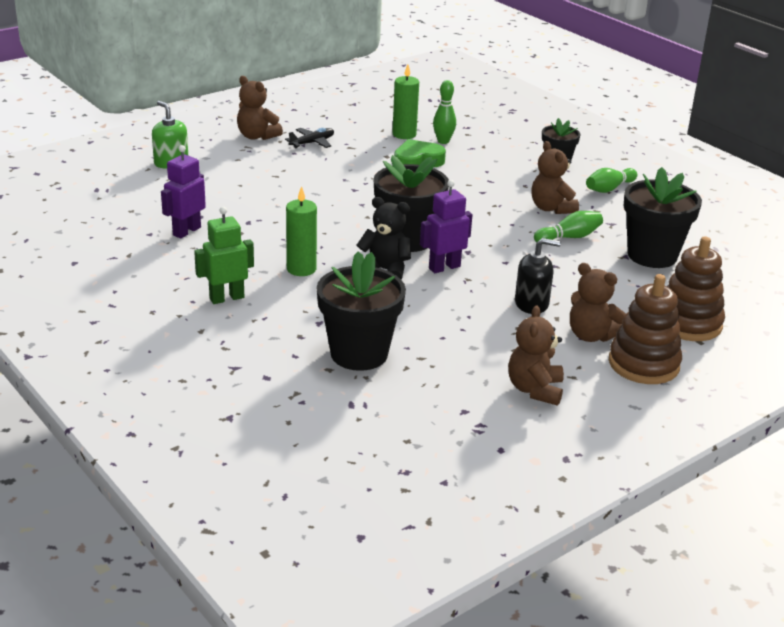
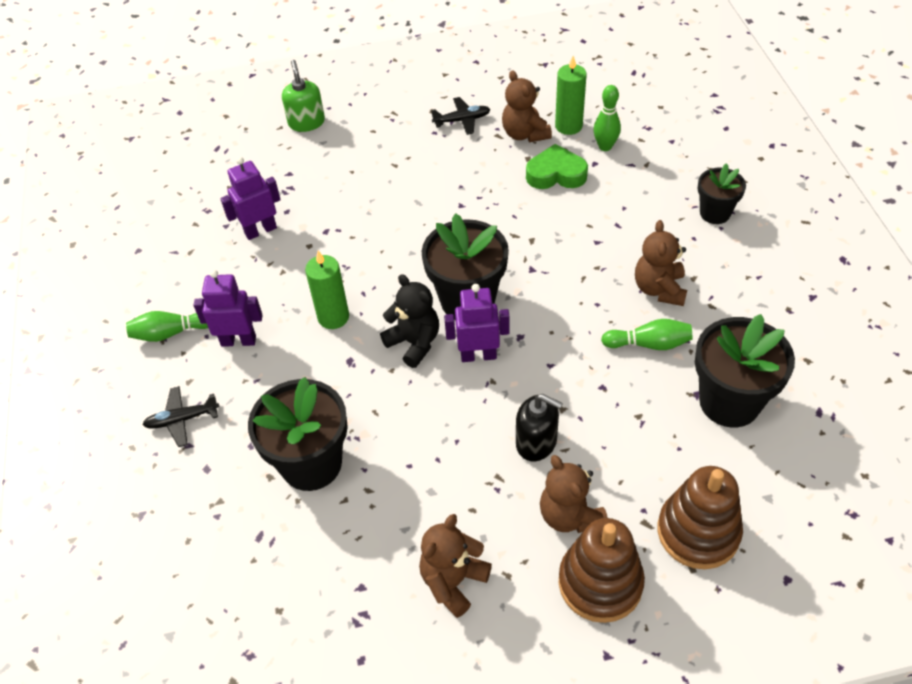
camera: 30 degrees right, 20 degrees up
green robot [194,207,254,304] -> purple robot [194,270,263,347]
brown teddy bear [237,76,283,140] -> brown teddy bear moved to [502,70,552,142]
green bowling pin [586,168,637,193] -> green bowling pin moved to [126,311,208,342]
none -> black plane [143,386,219,447]

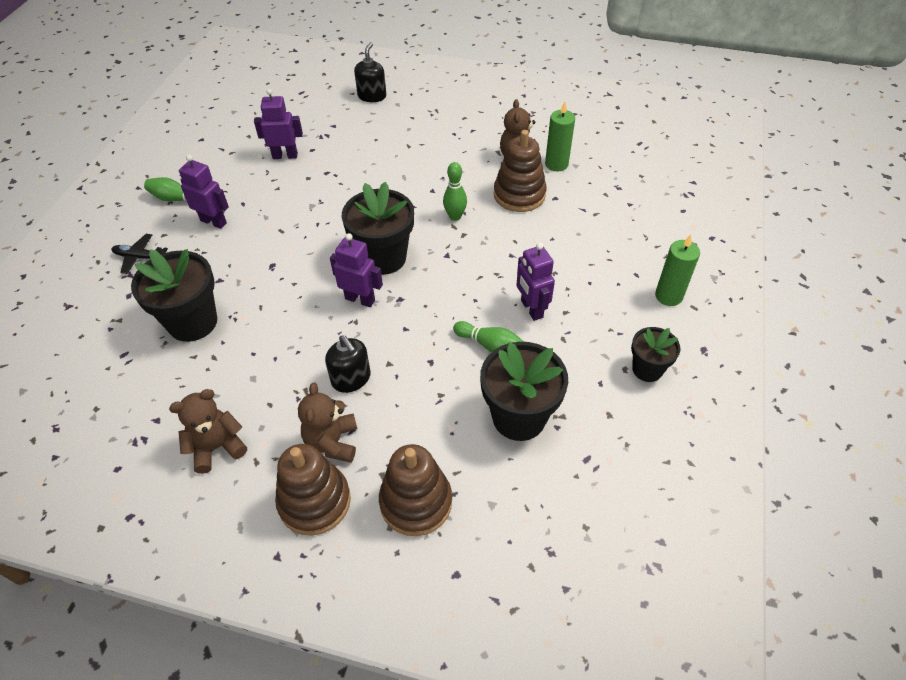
camera: 25 degrees right, 0 degrees up
green soap dispenser [282,60,325,132] -> black soap dispenser [354,42,386,102]
green candle [305,251,349,329] -> green candle moved to [655,235,700,306]
black teddy bear [380,274,439,368] -> none
black plane [431,97,491,135] -> none
green heart [526,144,588,189] -> brown stacking toy [494,130,547,212]
green bowling pin [593,85,621,151] -> green bowling pin moved to [443,162,467,221]
brown teddy bear [635,220,687,306] -> purple robot [516,243,555,321]
black flower pot [698,163,746,224] -> black flower pot moved to [631,327,680,382]

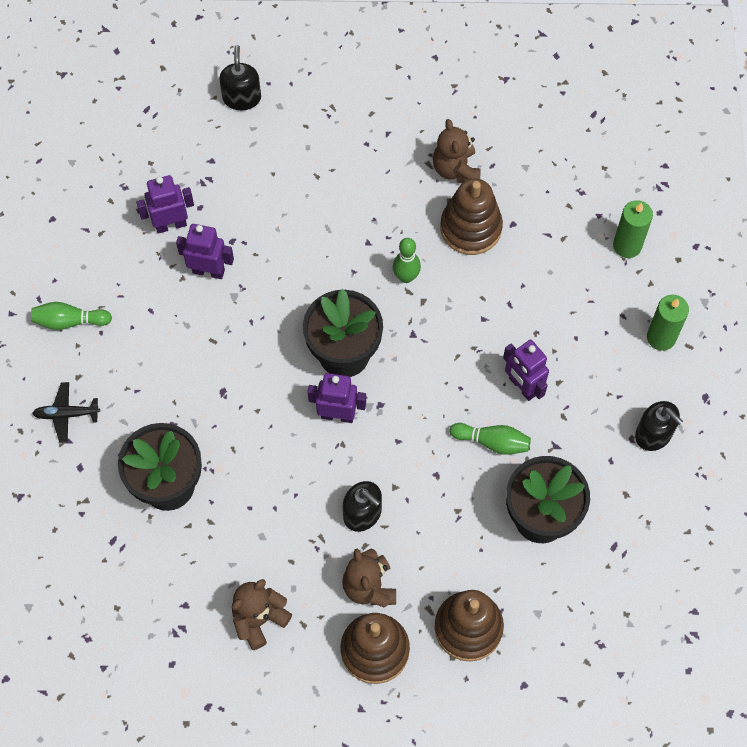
camera: 15 degrees left, 15 degrees up
purple robot [179,155,229,229] -> purple robot moved to [176,224,234,279]
green candle [545,102,575,171] -> green candle moved to [613,200,653,258]
black flower pot [631,327,680,382] -> black soap dispenser [635,401,683,451]

